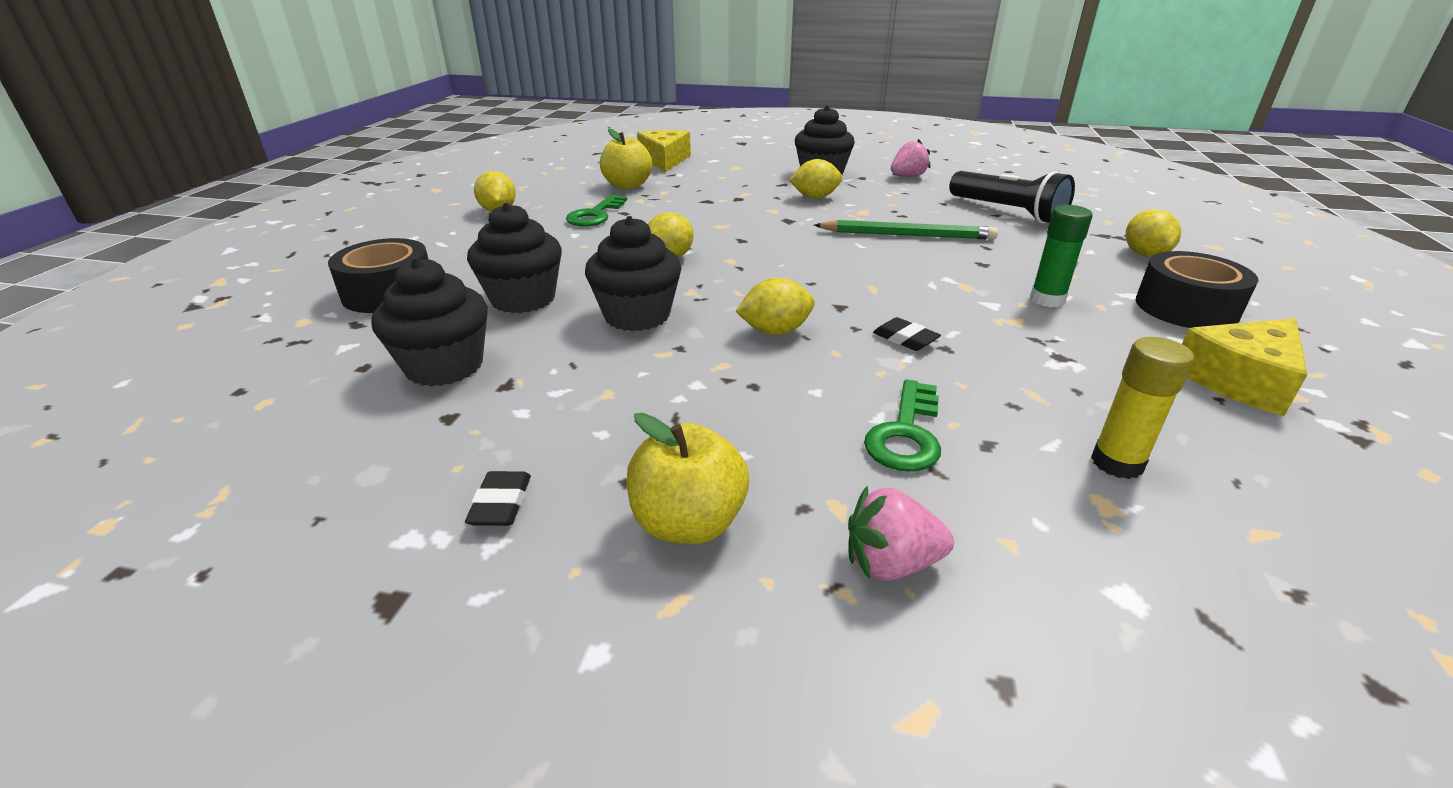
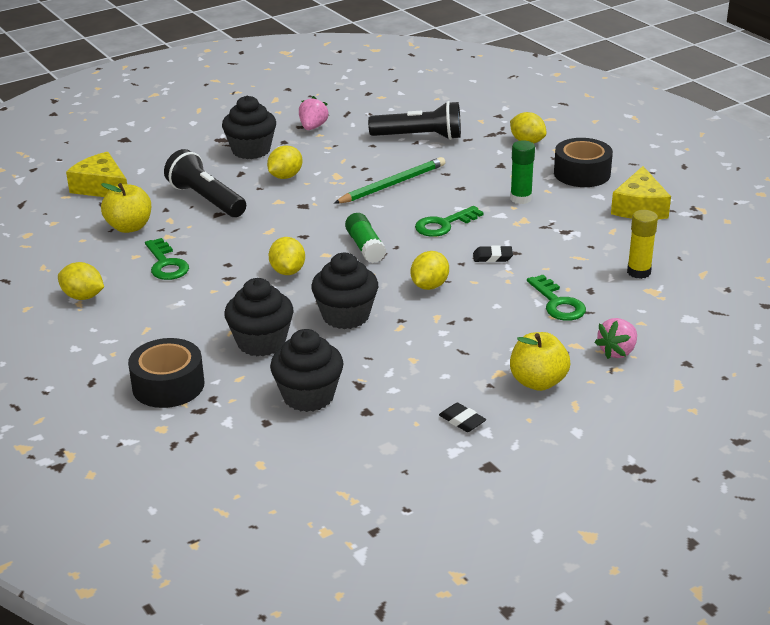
camera: 45 degrees left, 0 degrees up
none -> black flashlight [164,149,246,217]
none -> green glue stick [345,213,386,263]
none -> green key [415,206,484,237]

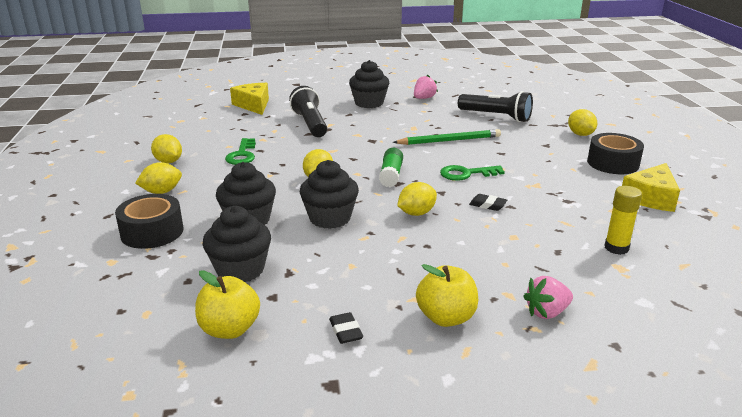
camera: 25 degrees right, 5 degrees down
yellow apple [101,183,151,233] -> yellow apple moved to [195,270,260,339]
yellow lemon [267,145,302,179] -> yellow lemon moved to [135,162,182,194]
green glue stick [510,140,535,204] -> none
green key [527,275,586,321] -> none

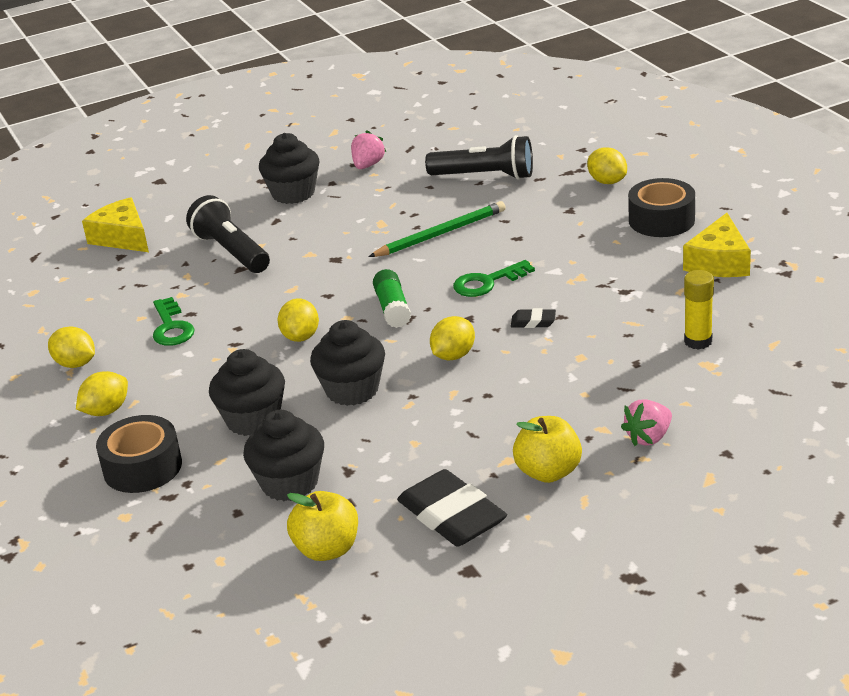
camera: 15 degrees left, 5 degrees up
black eraser [329,312,363,344] -> black eraser [397,469,507,546], size x2.23

